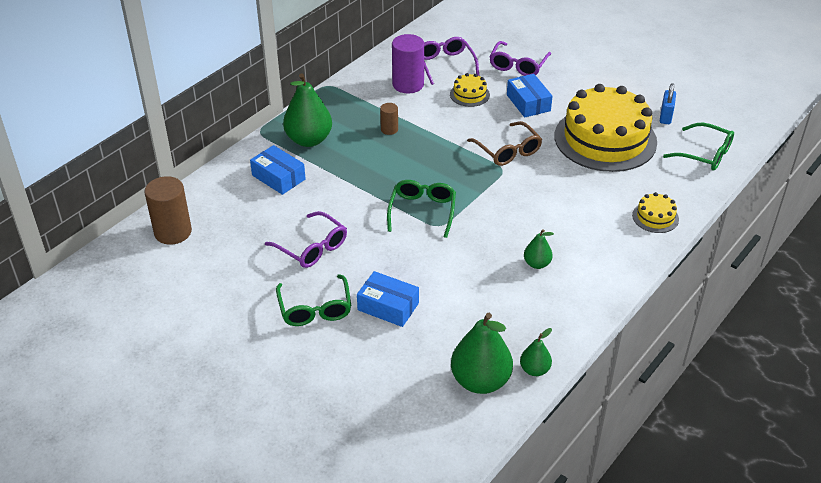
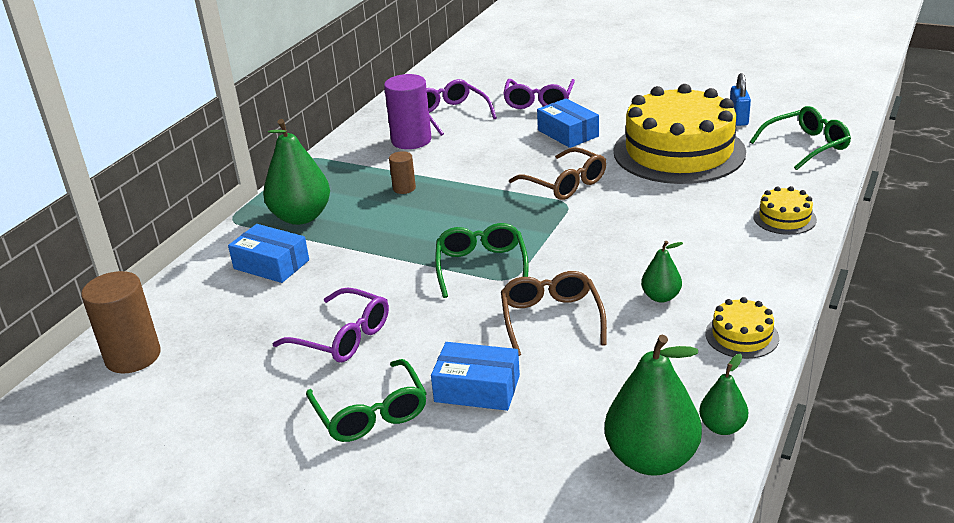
camera: 10 degrees left, 10 degrees down
yellow cake [450,73,490,107] -> yellow cake moved to [705,297,779,359]
green glasses [663,123,734,171] -> green glasses turned 45 degrees counterclockwise [750,106,851,170]
none -> brown glasses [501,271,607,356]

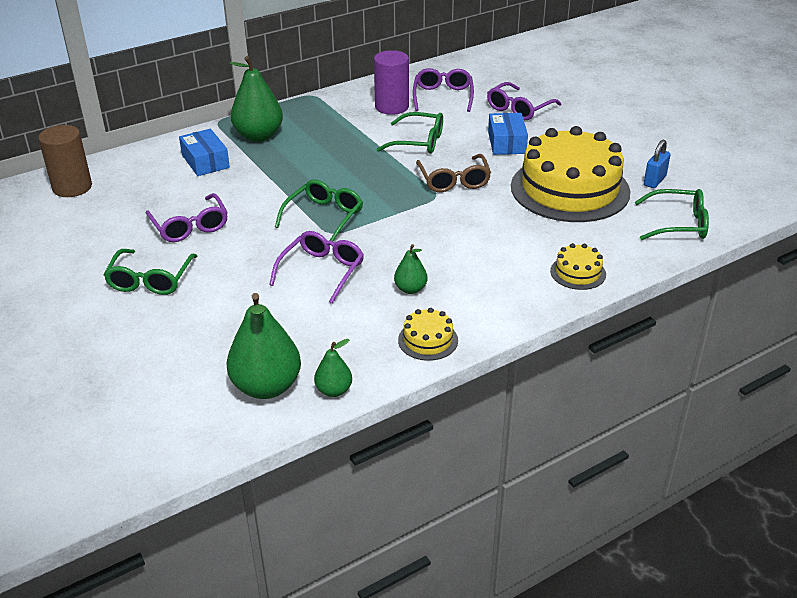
camera: 30 degrees right, 5 degrees up
brown cylinder [389,151,416,194] -> none
blue box [431,342,520,411] -> none
brown glasses [501,271,607,356] -> purple glasses [269,231,364,304]
none -> green glasses [377,112,443,154]

